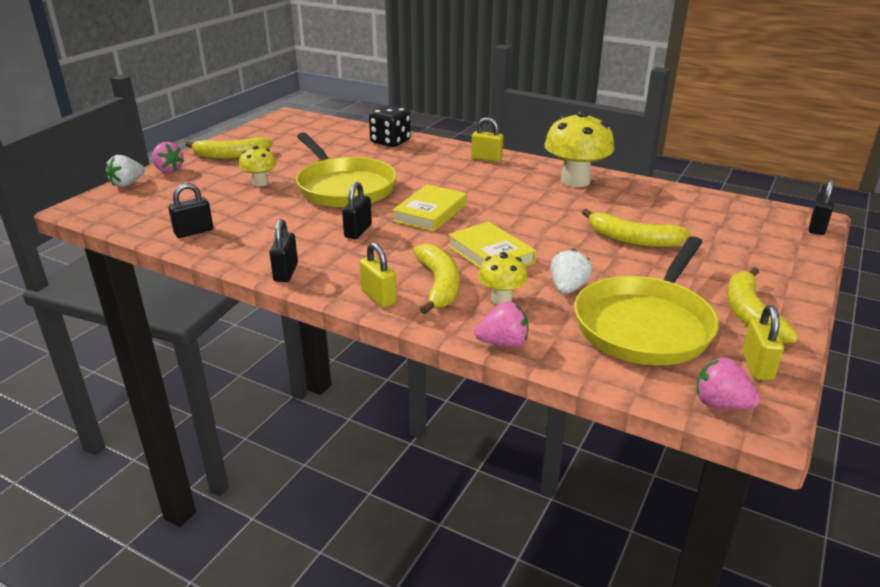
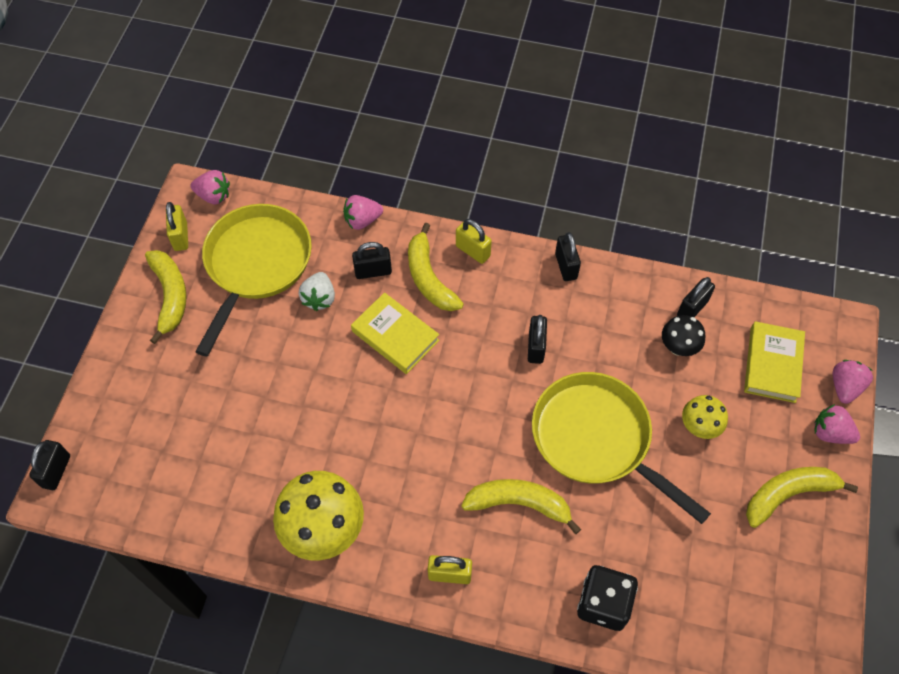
camera: 165 degrees right, 30 degrees up
white strawberry [106,155,145,187] -> pink strawberry [833,360,873,404]
yellow book [392,185,467,232] -> yellow book moved to [744,321,805,403]
yellow mushroom [478,252,528,305] -> black padlock [352,242,392,279]
yellow banana [582,209,690,247] -> yellow banana moved to [461,479,581,534]
none -> black mushroom [662,315,705,356]

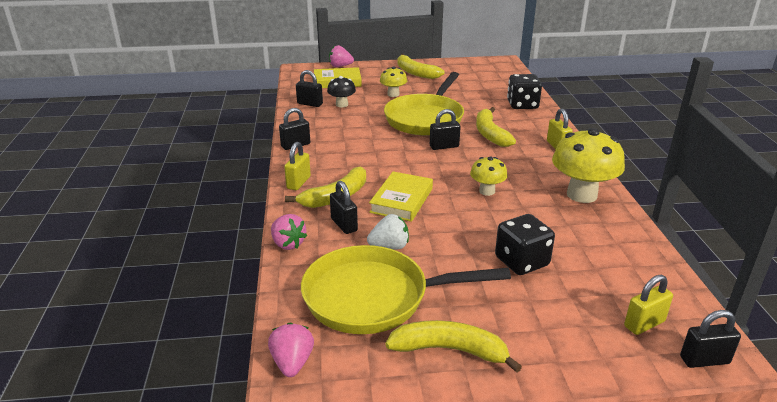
camera: 110 degrees left, 30 degrees down
yellow banana [145,250,186,344] -> yellow banana turned 45 degrees clockwise [385,320,522,373]
yellow padlock [166,202,188,251] -> yellow padlock moved to [624,275,673,335]
black padlock [528,315,547,364] -> black padlock moved to [430,109,461,150]
pink strawberry [815,404,860,444] -> none
none -> yellow mushroom [470,157,508,196]
none -> black dice [495,214,555,275]

